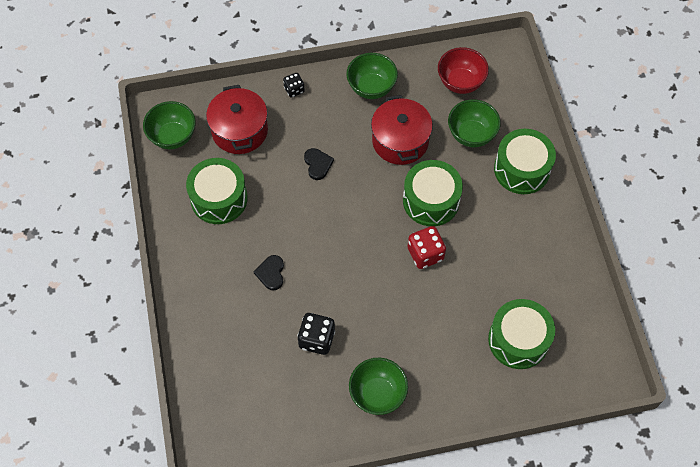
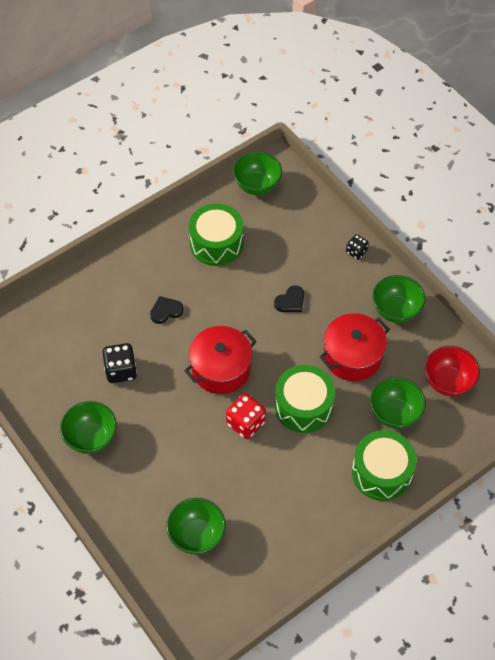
camera: 65 degrees right, 5 degrees down
red pot [206,85,268,154] -> red pot moved to [184,326,257,394]
green drum [488,299,555,369] -> green bowl [166,498,226,555]

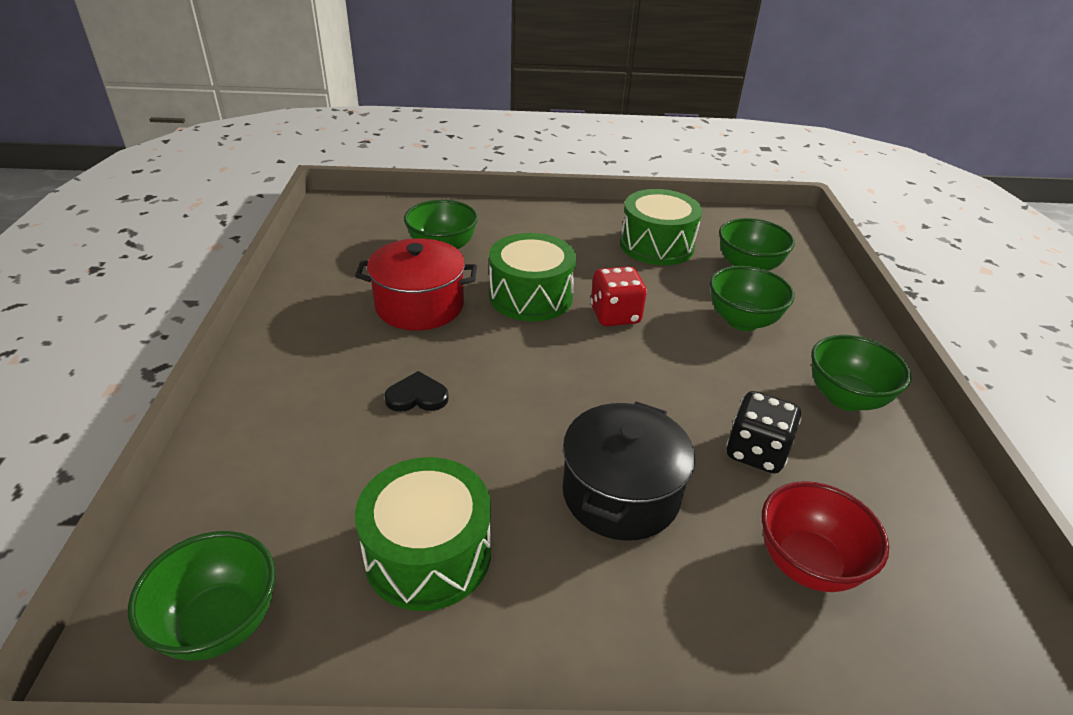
camera: 145 degrees left, 20 degrees down
black heart [150,296,184,324] -> black pot [563,402,695,541]
red pot [184,326,257,394] -> none
black dice [346,234,369,260] -> none
green drum [352,430,417,501] -> green drum moved to [620,189,702,265]
green bowl [372,275,425,323] -> green bowl moved to [710,266,795,331]
red bowl [425,346,480,396] -> red bowl moved to [762,481,889,592]

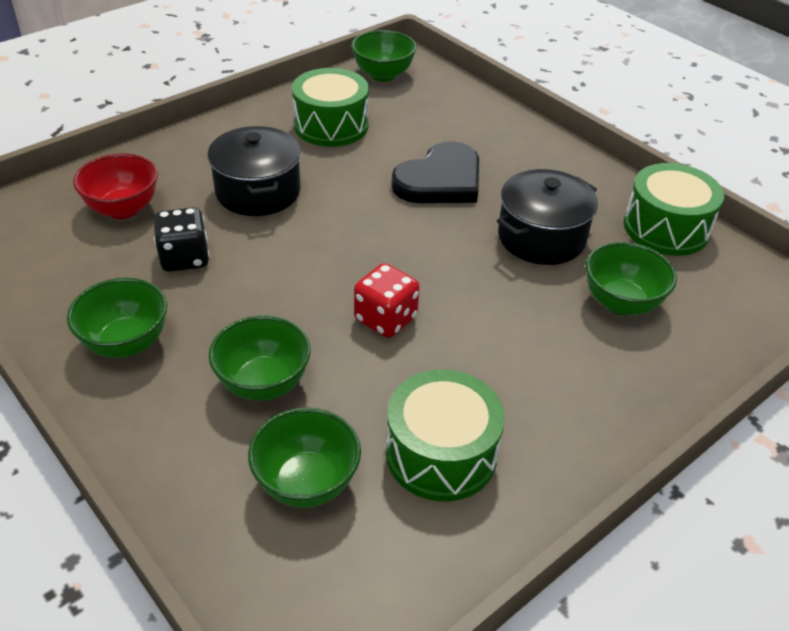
camera: 140 degrees right, 5 degrees up
red pot [355,238,477,331] -> black pot [497,169,598,265]
black heart [384,371,449,412] -> black heart [391,141,479,203], size x2.04
green drum [489,233,576,322] -> green drum moved to [624,163,724,256]

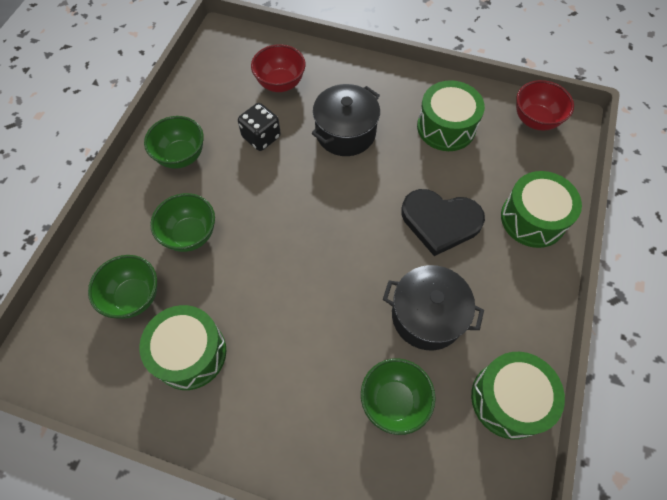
camera: 60 degrees right, 20 degrees up
green bowl [351,30,417,82] -> red bowl [516,80,574,130]
red dice [354,263,420,338] -> none
none -> green drum [501,171,582,248]

